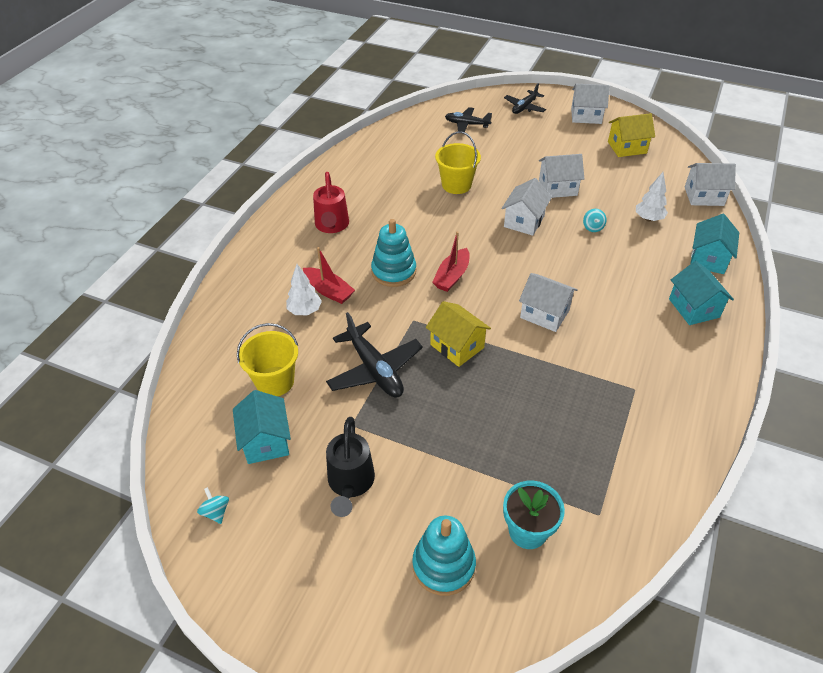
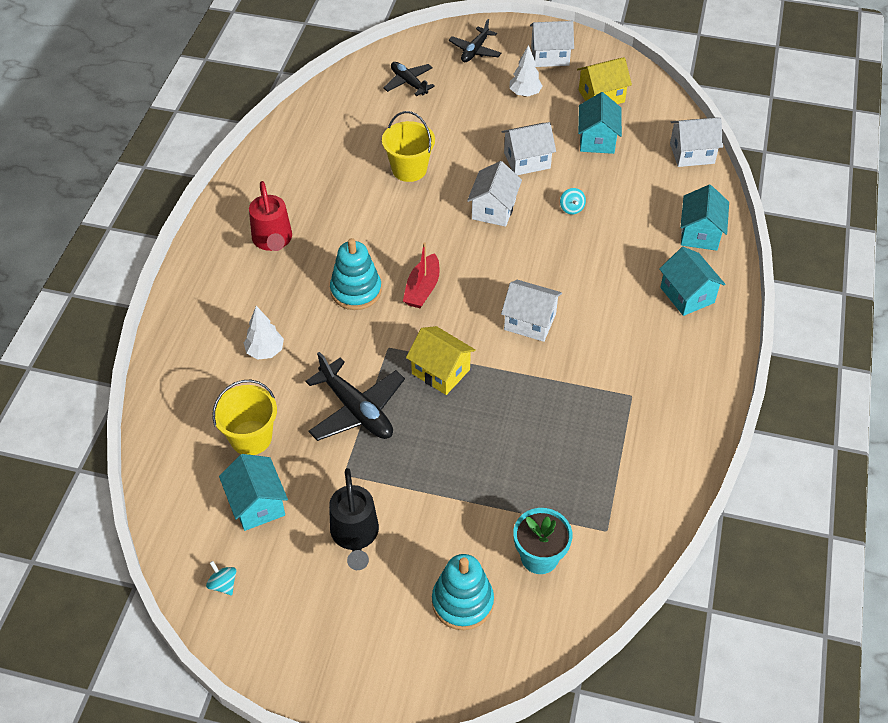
camera: 10 degrees left, 5 degrees up
red boat [303,247,355,304] -> none
black plane [445,107,492,132] -> black plane turned 45 degrees clockwise [383,62,435,96]
white tree [636,172,668,222] -> white tree moved to [510,45,542,97]
none -> turquoise house [578,92,622,154]

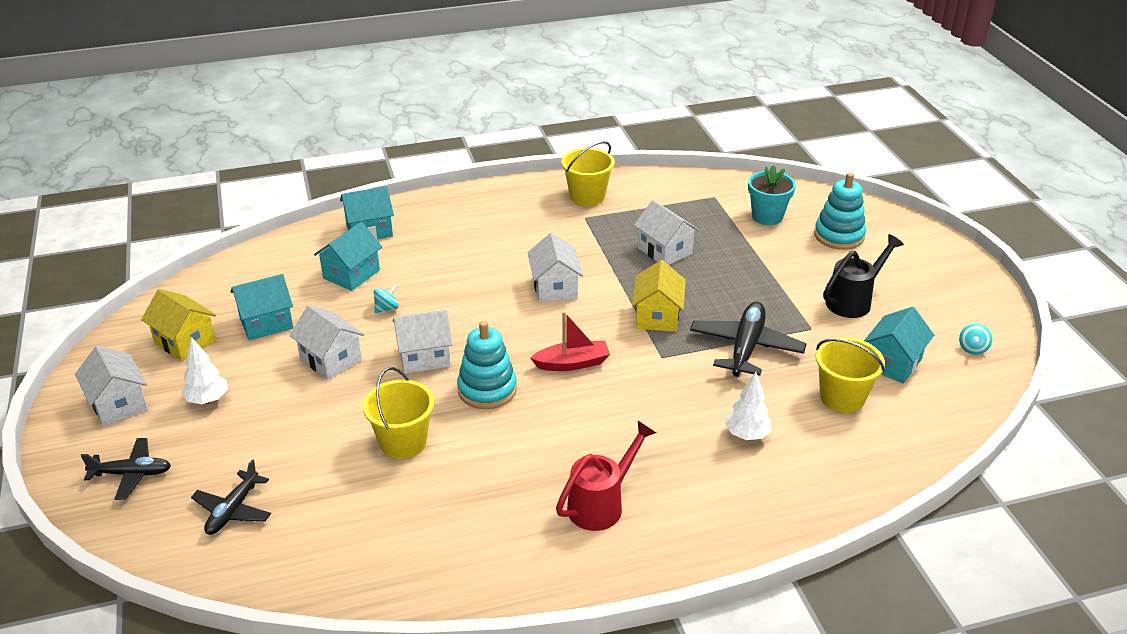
camera: 120 degrees left, 15 degrees down
turquoise stacking toy [330,238,382,310] -> turquoise stacking toy moved to [457,321,517,409]
turquoise house [659,247,726,316] -> turquoise house moved to [314,222,382,291]
white house [670,117,723,167] -> white house moved to [634,200,699,265]
none -> yellow bucket [561,141,615,206]

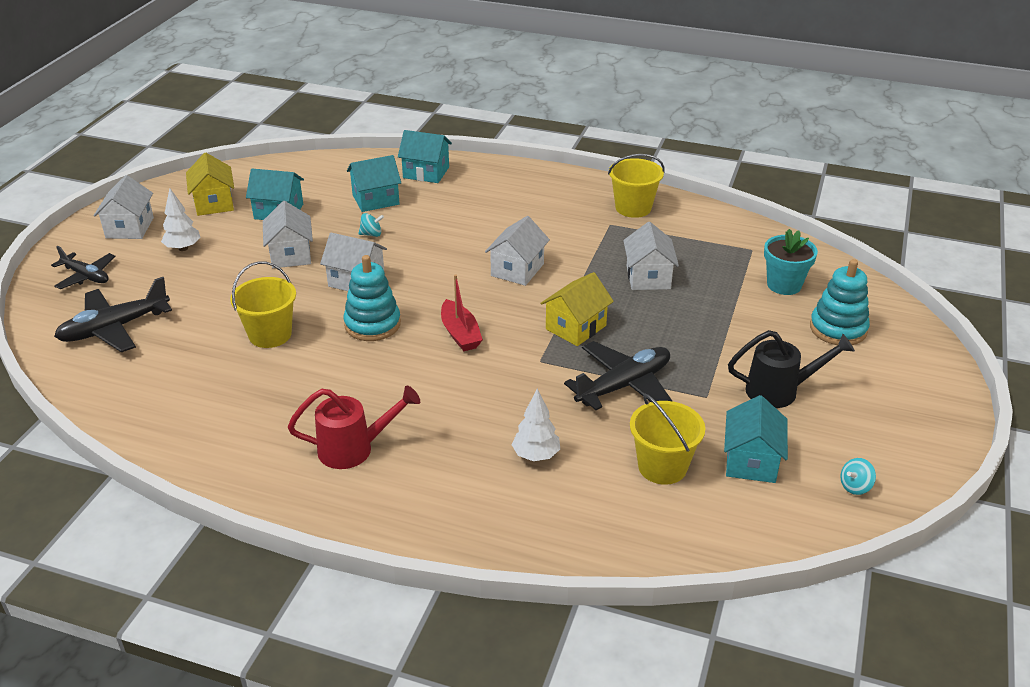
camera: 35 degrees right, 0 degrees up
black plane [191,459,271,535] -> black plane [54,277,172,353], size x1.56
red boat [530,311,610,371] -> red boat turned 45 degrees clockwise [441,275,483,351]
turquoise house [864,307,934,384] -> turquoise house turned 60 degrees counterclockwise [724,395,788,483]

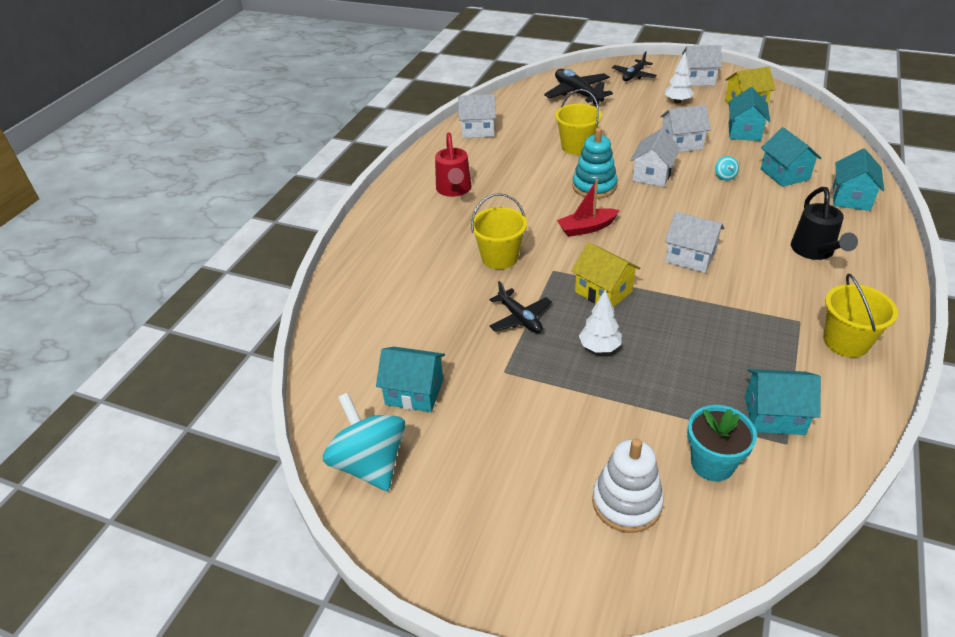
camera: 95 degrees right, 5 degrees up
white tree [512,389,560,461] -> white tree moved to [579,290,622,353]
black plane [564,341,672,410] -> black plane [489,281,551,333], size x0.64
white house [623,222,679,290] -> white house moved to [458,94,496,138]
yellow bucket [630,394,705,485] -> yellow bucket moved to [471,193,527,269]
black watering can [728,330,855,408] -> black watering can moved to [791,187,858,260]
turquoise stacking toy [810,259,870,345] -> white stacking toy [592,438,664,533]
turquoise spinning top [840,458,876,495] -> turquoise spinning top [323,393,406,491], size x2.46
none -> turquoise house [745,369,821,435]

